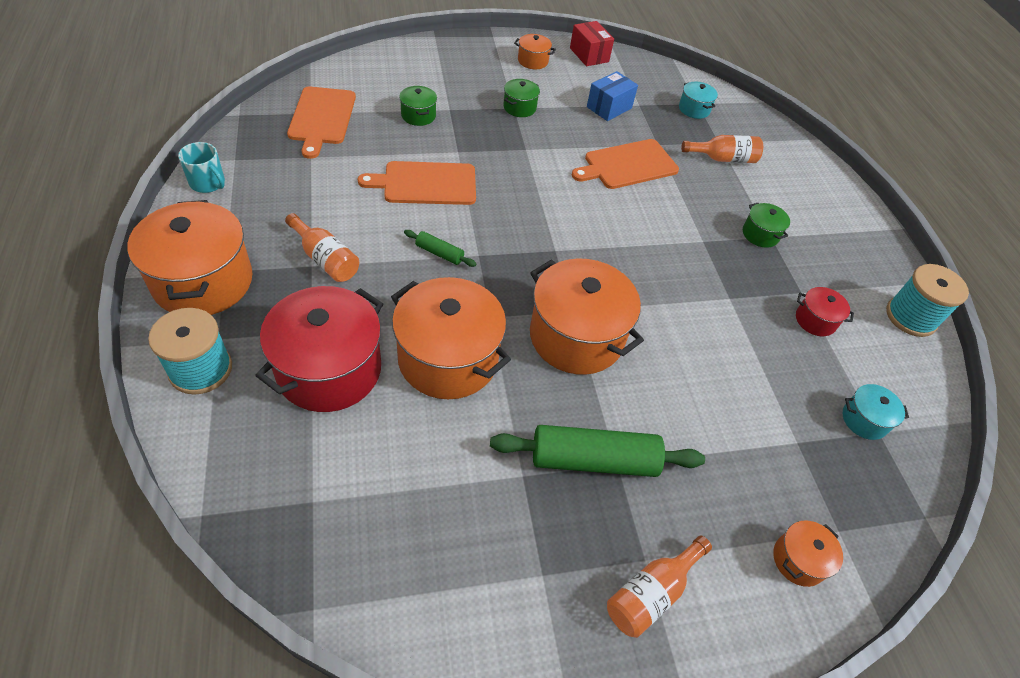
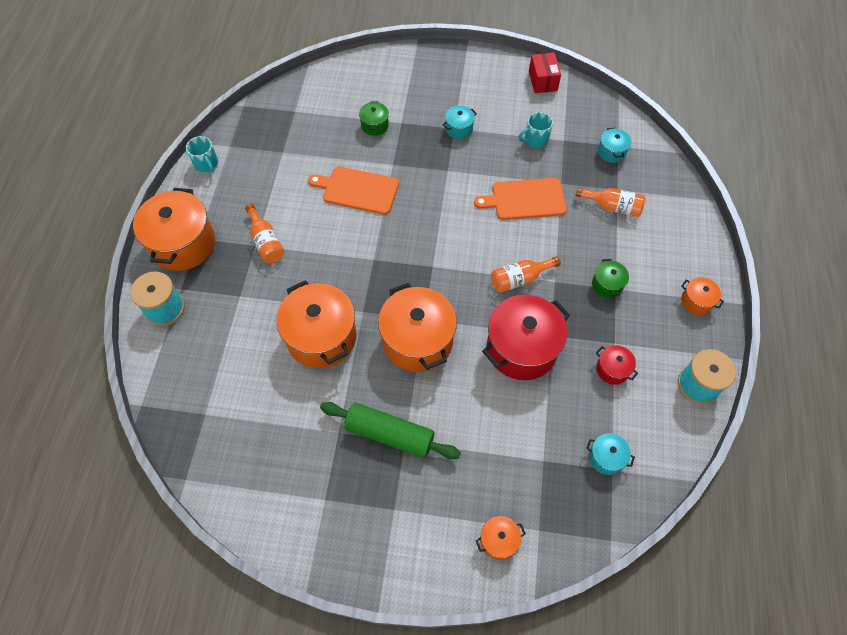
camera: 25 degrees right, 10 degrees up
red pot [255,286,383,412] -> red pot moved to [482,295,570,380]
orange cutting board [287,86,356,159] -> none
green rolling pin [404,230,476,267] -> none
green pot [503,79,540,117] -> turquoise pot [442,106,477,139]
orange pot [514,34,556,69] -> orange pot moved to [681,277,724,315]
blue box [587,71,638,121] -> turquoise mug [519,112,553,148]
orange bottle [607,535,712,638] -> orange bottle moved to [491,256,561,293]

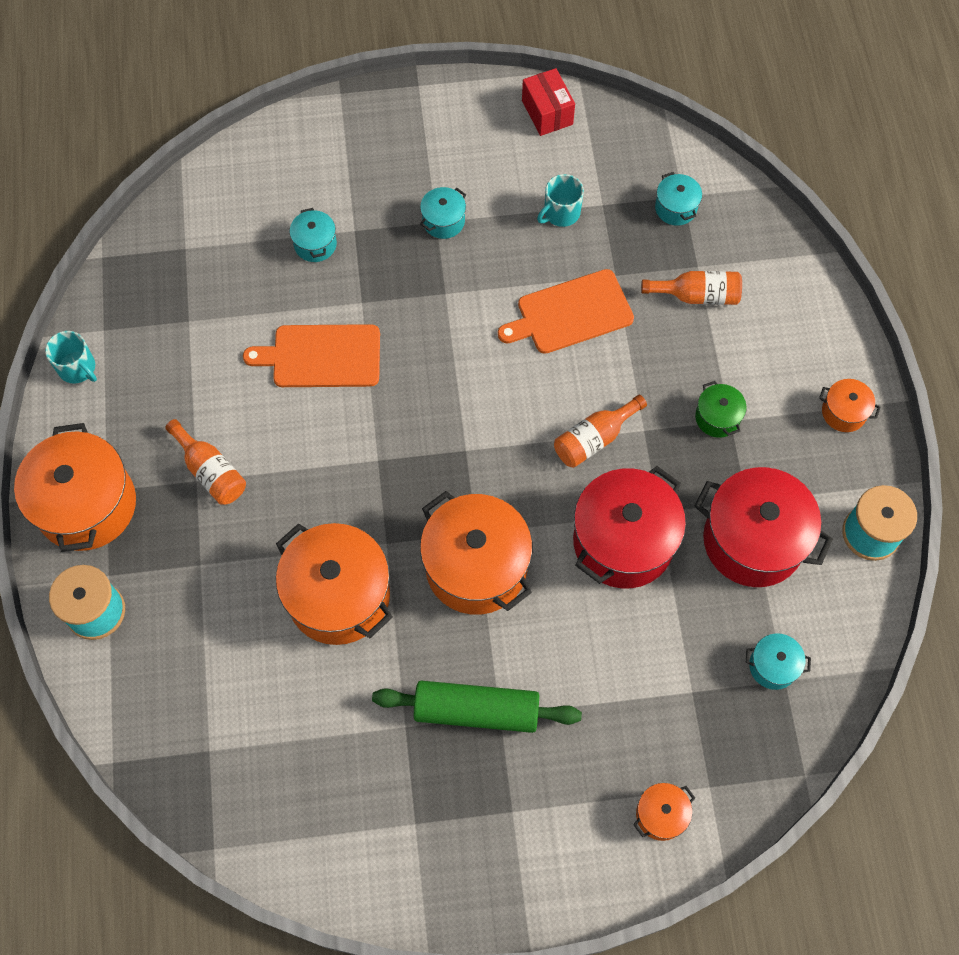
camera: 15 degrees left, 5 degrees up
green pot [359,102,389,136] -> turquoise pot [290,208,337,262]
red pot [596,345,638,385] -> red pot [695,467,833,587], size x2.16

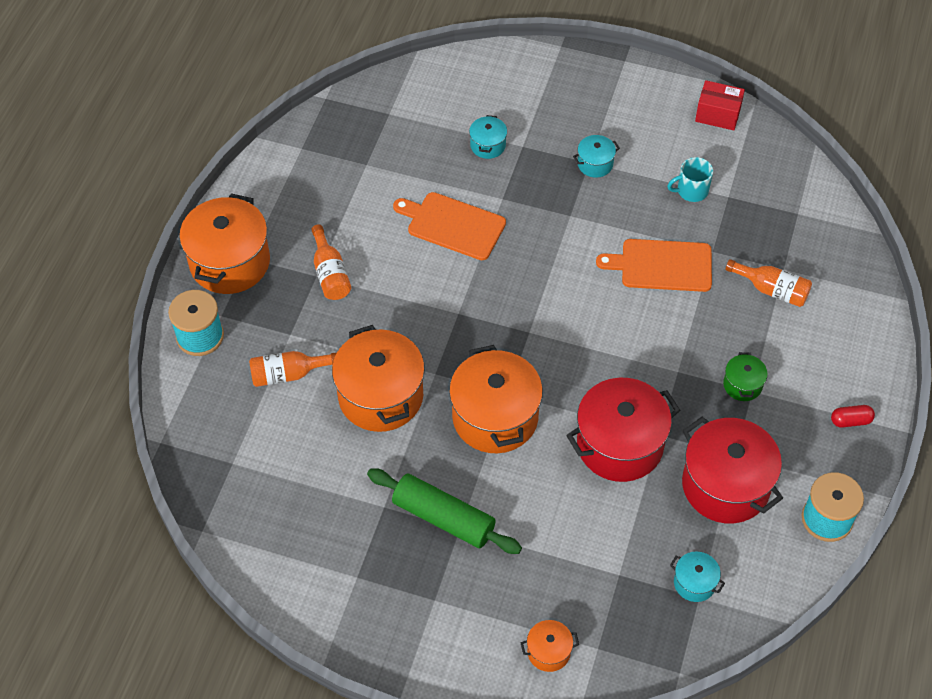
camera: 25 degrees right, 10 degrees down
turquoise mug [45,331,97,384] -> none
red box [522,68,575,136] -> red box turned 75 degrees counterclockwise [695,80,745,130]
orange bottle [554,394,647,468] -> orange bottle moved to [249,351,337,387]
turquoise pot [655,172,702,226] -> none
orange pot [819,379,881,432] -> red capsule [831,405,875,428]

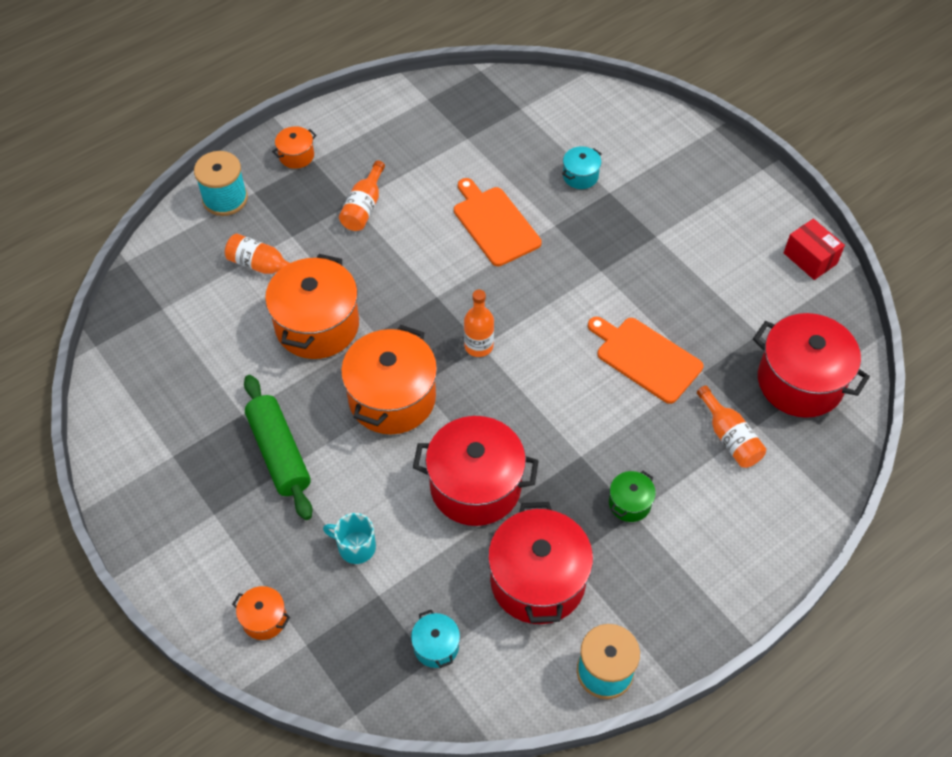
camera: 35 degrees right, 0 degrees up
orange pot [179,193,270,294] -> orange pot [272,126,317,169], size x0.46
turquoise pot [573,135,620,178] -> none
turquoise mug [667,157,713,202] -> turquoise mug moved to [323,513,376,564]
red capsule [831,405,875,428] -> none
none -> orange bottle [464,289,494,357]
none -> red pot [753,313,870,418]

